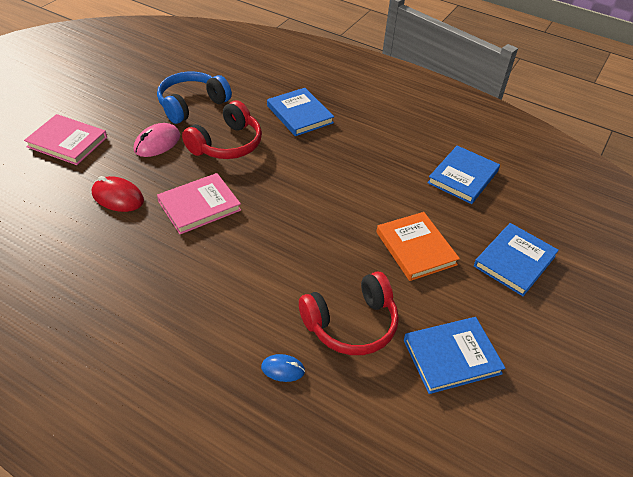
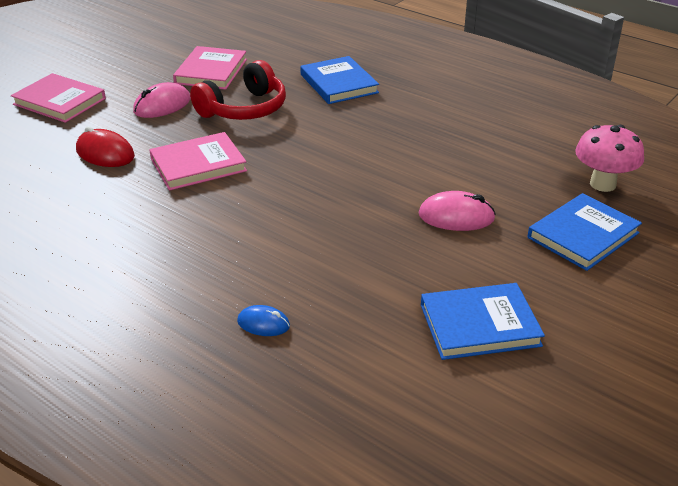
camera: 10 degrees right, 10 degrees down
blue headphones [157,72,232,124] -> pink book [173,46,247,90]
red headphones [299,271,399,355] -> none
orange book [376,212,460,281] -> pink mouse [418,191,496,231]
blue book [427,146,500,204] -> none
none -> pink mushroom [575,125,644,192]

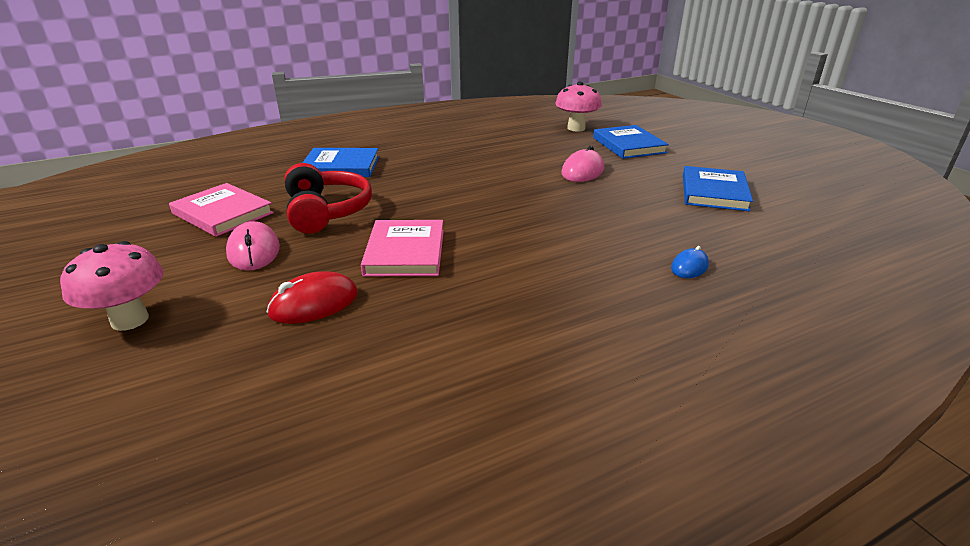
camera: 65 degrees left, 5 degrees down
pink book [11,73,106,123] -> pink mushroom [60,241,163,331]

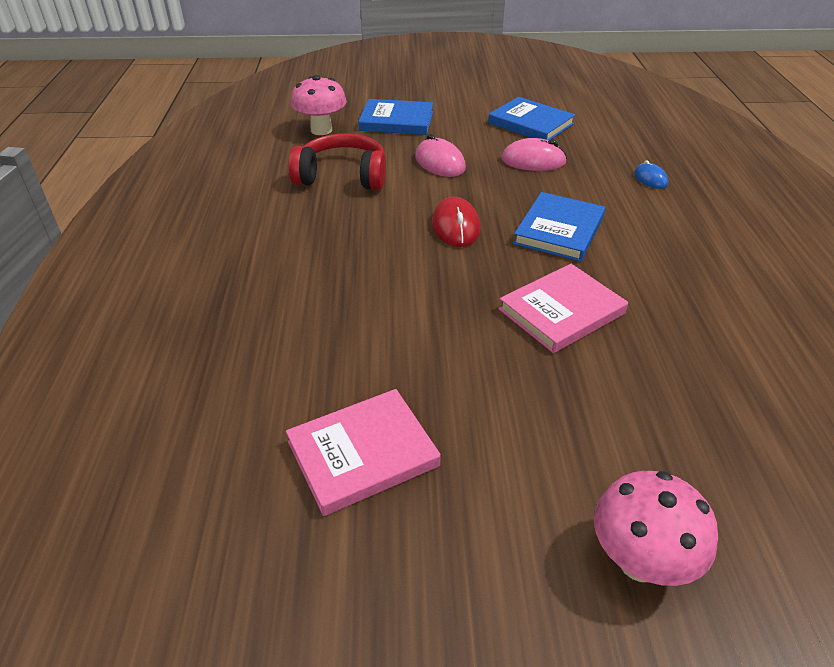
camera: 65 degrees left, 10 degrees up
pink mouse [226,221,280,271] -> pink mouse moved to [501,138,567,171]
red mouse [267,271,358,324] -> red mouse moved to [432,197,481,247]
red headphones [284,163,372,234] -> red headphones moved to [289,134,386,190]
blue book [302,148,379,177] -> blue book moved to [513,192,605,262]
pink book [361,220,444,276] -> pink book turned 60 degrees counterclockwise [499,264,628,353]

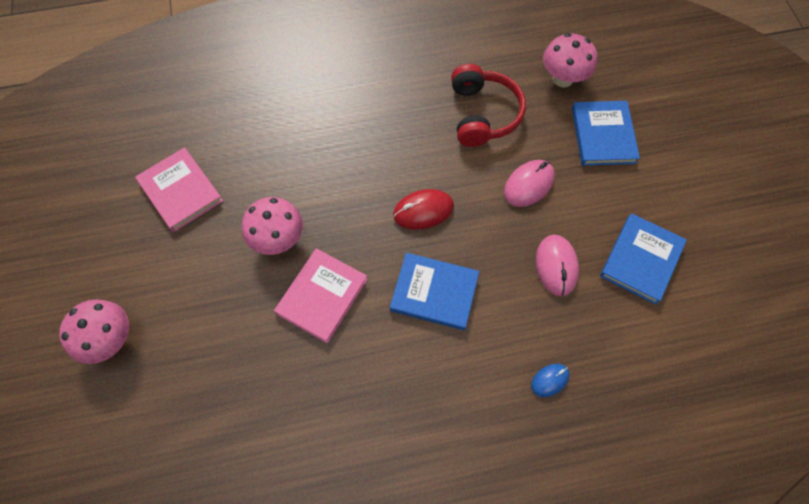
camera: 80 degrees right, 25 degrees up
pink book [499,264,628,353] -> pink book turned 75 degrees clockwise [274,248,368,343]
none -> pink mushroom [242,197,303,255]

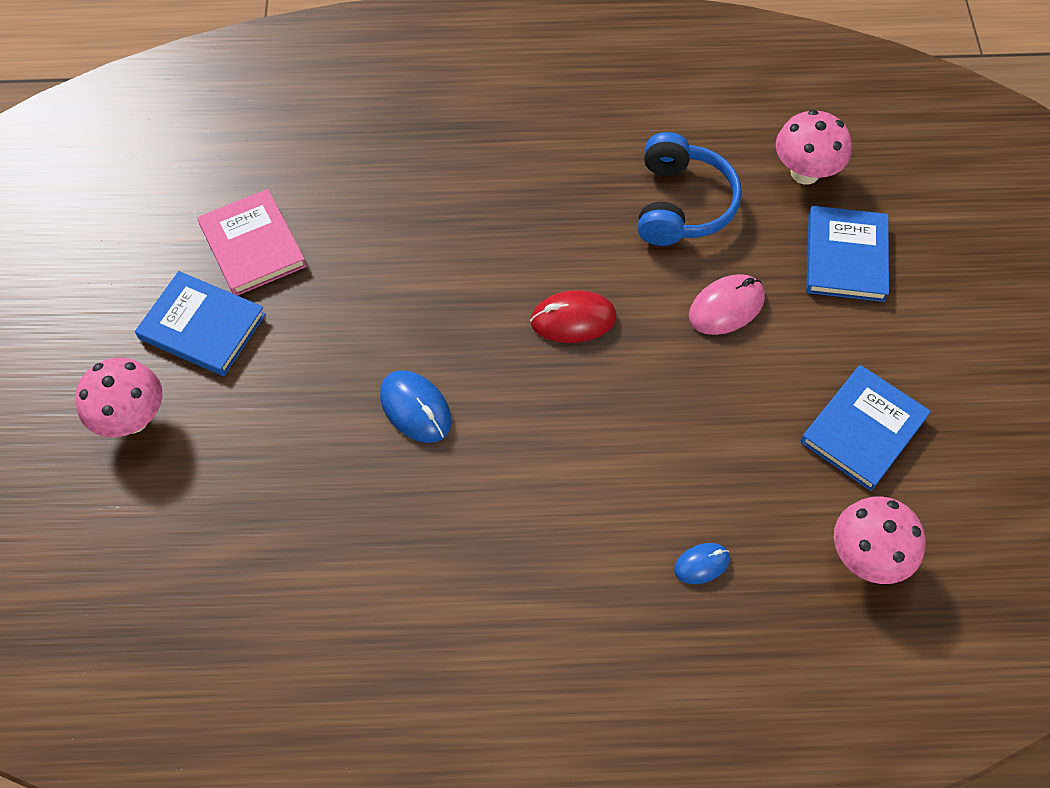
camera: 10 degrees right, 5 degrees down
pink mushroom [242,197,303,255] -> pink mushroom moved to [834,496,926,584]
pink book [274,248,368,343] -> blue mouse [380,370,452,443]
blue book [390,253,479,330] -> blue book moved to [135,271,266,376]
red headphones [451,64,526,147] -> blue headphones [638,132,742,246]
pink mouse [536,235,579,296] -> none

